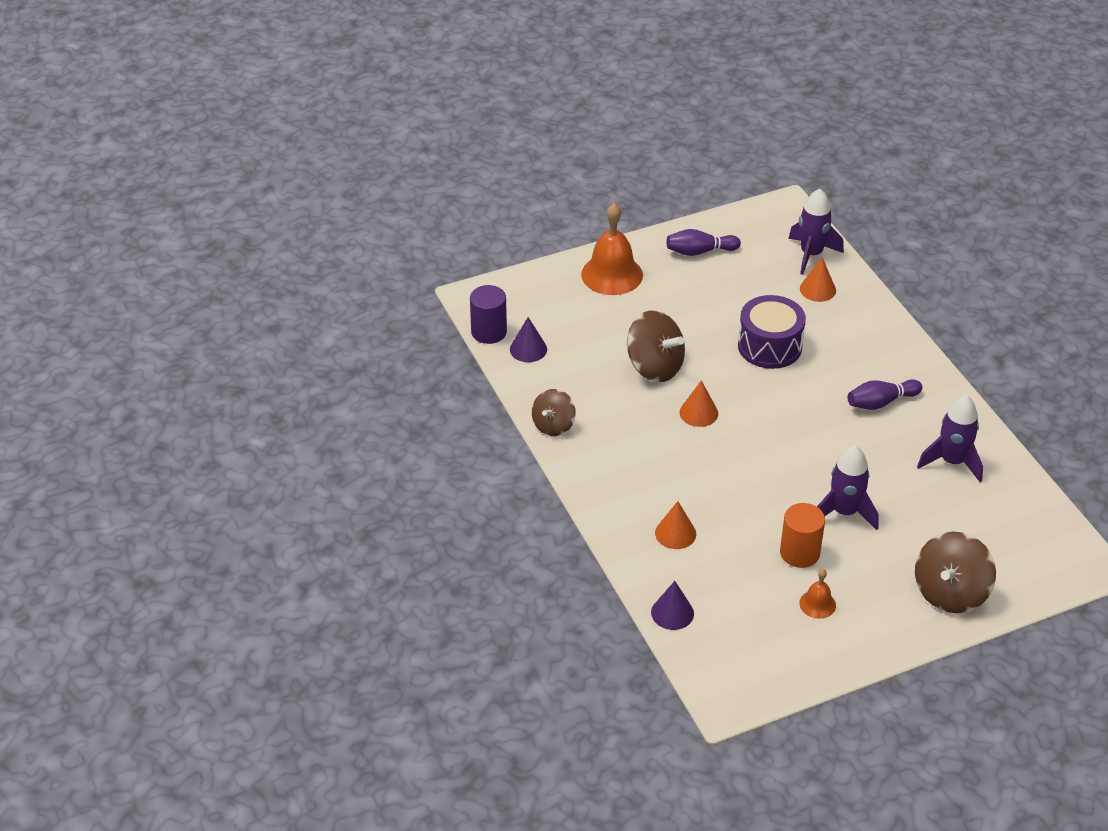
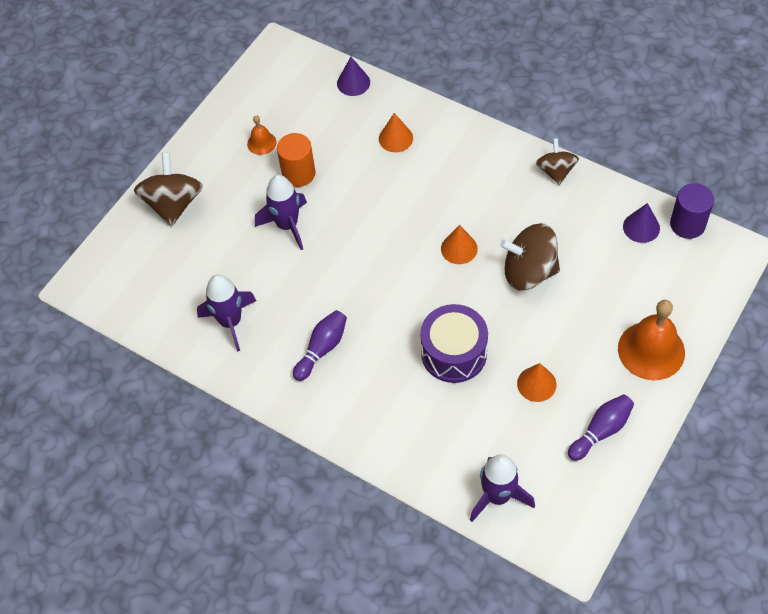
camera: 150 degrees right, 15 degrees up
orange cone [800,258,836,302] -> orange cone moved to [517,363,556,402]

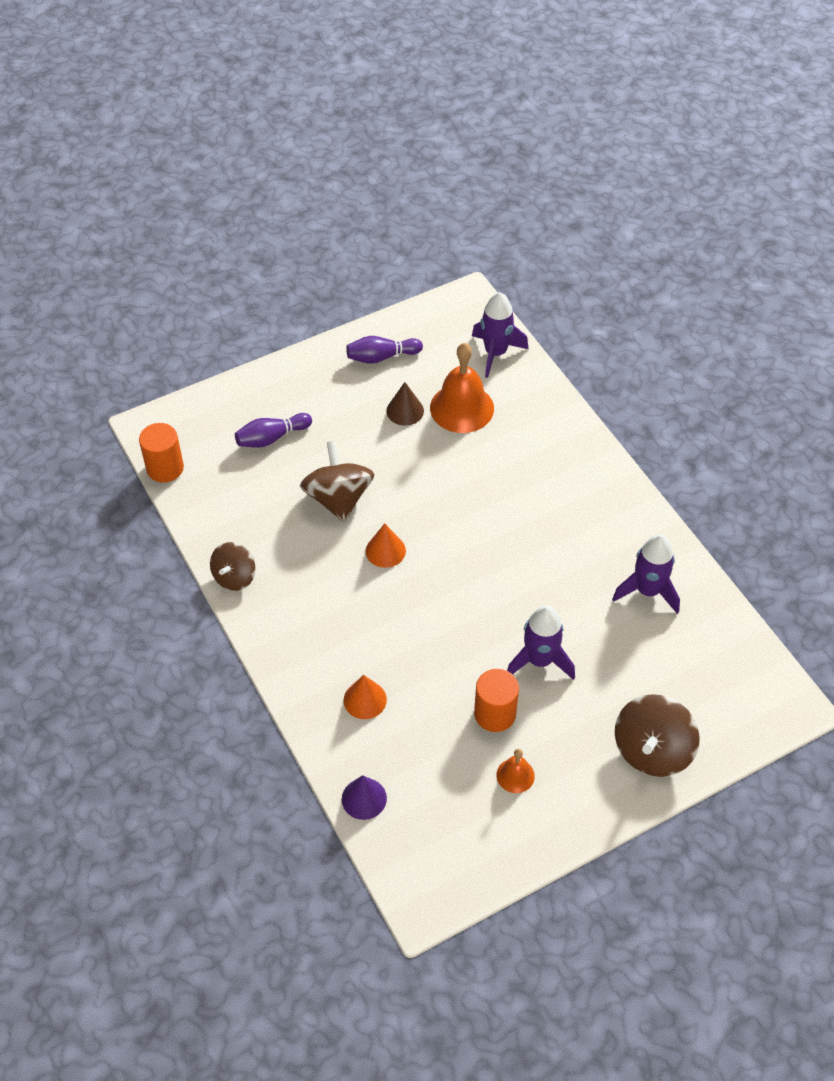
camera: 155 degrees left, 5 degrees down
purple bowling pin [293,310,347,381] -> purple bowling pin moved to [235,413,312,448]
purple drum [420,304,488,383] -> none
brown spinning top [500,223,560,291] -> brown spinning top turned 135 degrees counterclockwise [300,441,374,522]
orange cone [517,363,556,402] -> brown cone [386,382,424,426]
orange bell [618,300,685,380] -> orange bell moved to [430,343,494,433]
purple cone [623,203,660,243] -> none
purple cylinder [670,183,714,239] -> orange cylinder [139,423,184,483]

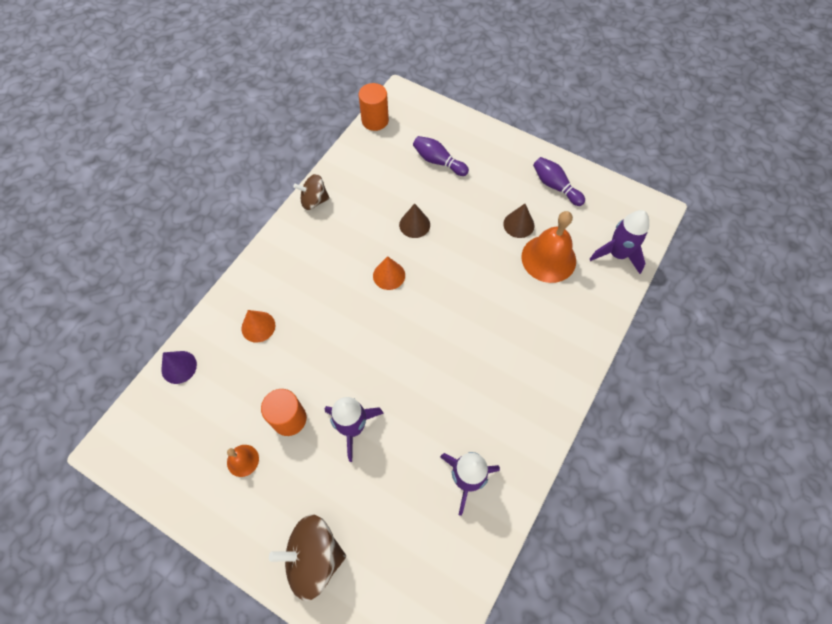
camera: 60 degrees right, 10 degrees up
brown spinning top [300,441,374,522] -> brown cone [399,203,430,238]

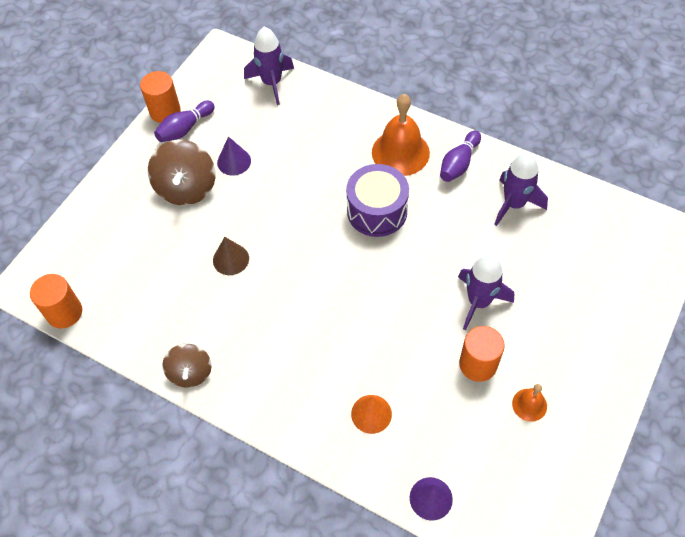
camera: 90 degrees left, 5 degrees down
brown spinning top [269,514,346,601] -> brown spinning top moved to [148,140,215,206]
orange cone [373,256,405,290] -> none
purple bowling pin [413,136,469,176] -> purple bowling pin moved to [440,131,481,182]
brown cone [503,204,534,238] -> purple cone [217,136,251,175]
orange bell [521,211,576,283] -> orange bell moved to [372,94,430,176]
none -> orange cylinder [140,71,181,123]
none -> purple drum [346,164,409,237]

